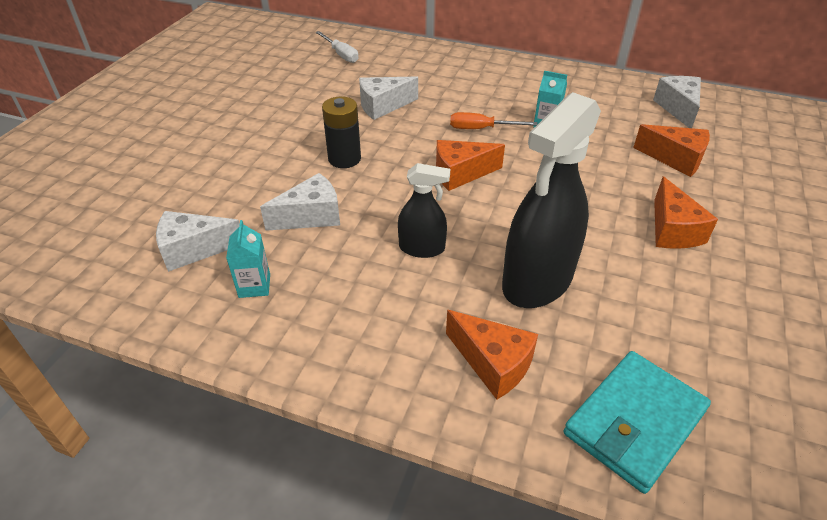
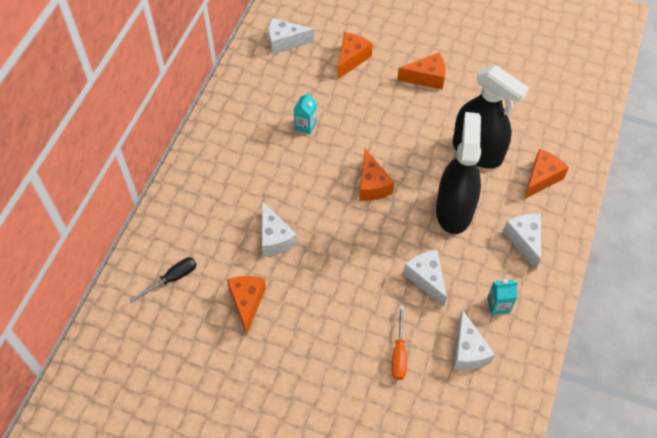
camera: 90 degrees left, 15 degrees up
white screwdriver [316,31,359,63] -> black screwdriver [129,257,197,303]
black battery [322,96,361,168] -> none
black spray bottle [398,163,450,258] -> black spray bottle [436,112,481,234], size x1.92
orange screwdriver [450,112,538,129] -> orange screwdriver moved to [392,306,407,380]
turquoise wallet [564,351,711,494] -> none
none -> orange cheese [227,276,266,335]
none -> white cheese [503,214,541,269]

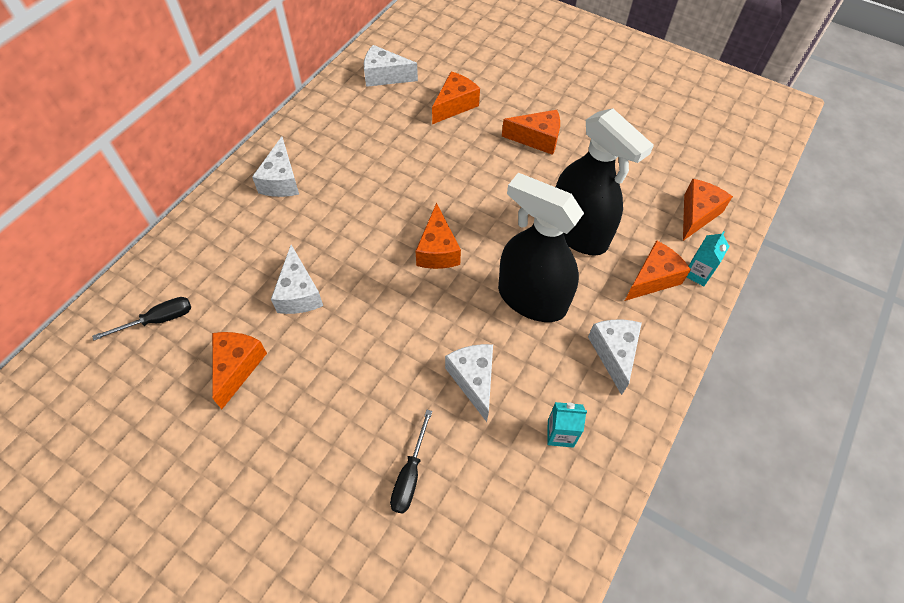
camera: 10 degrees right, 0 degrees up
turquoise carton [293,92,317,134] -> turquoise carton moved to [686,231,729,286]
orange screwdriver [392,306,407,380] -> black screwdriver [390,410,432,514]
black spray bottle [436,112,481,234] -> black spray bottle turned 75 degrees counterclockwise [498,173,584,322]
white cheese [454,309,495,370] -> white cheese moved to [252,136,299,197]
none -> orange cheese [683,179,733,241]

